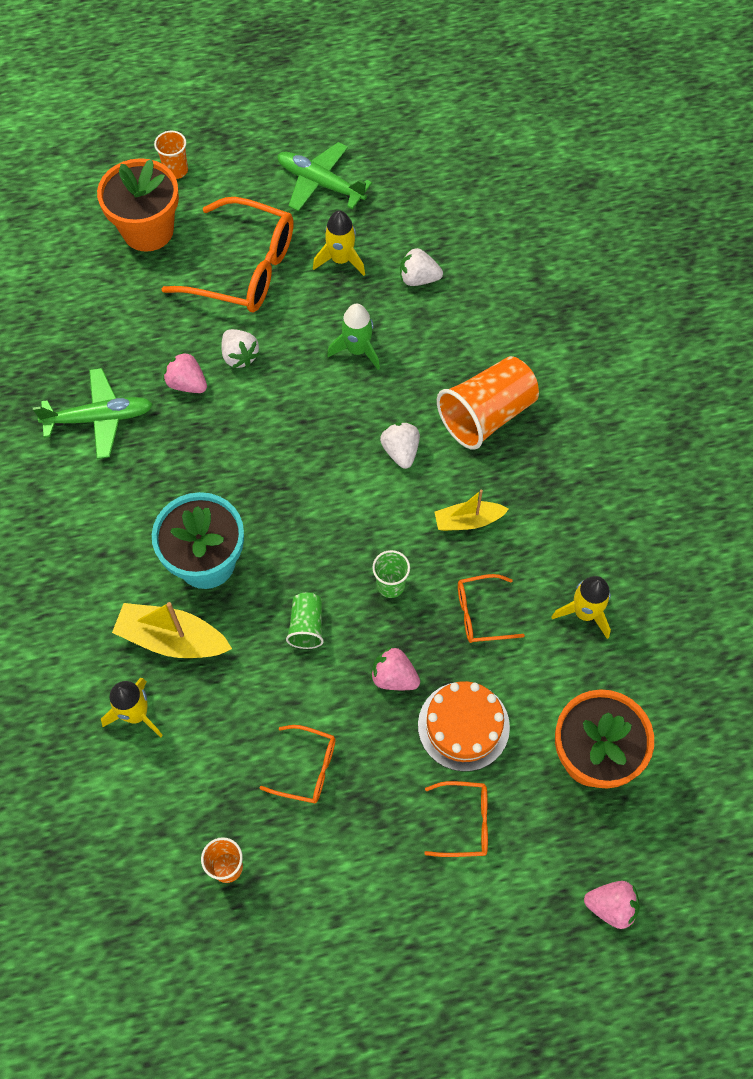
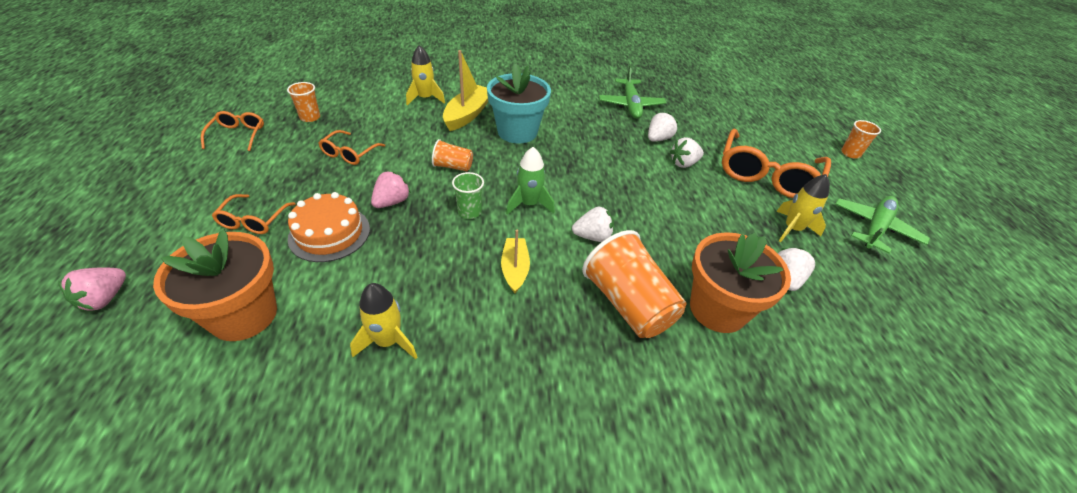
camera: 95 degrees right, 20 degrees down
orange flower pot [97,158,179,252] -> orange flower pot moved to [690,232,791,333]
pink strawberry [163,351,207,393] -> white strawberry [648,112,678,142]
green cup [286,593,324,649] -> orange cup [432,139,473,171]
green rocket [327,304,380,370] -> green rocket moved to [506,147,555,215]
orange glasses [458,574,525,643] -> orange glasses moved to [201,111,264,151]

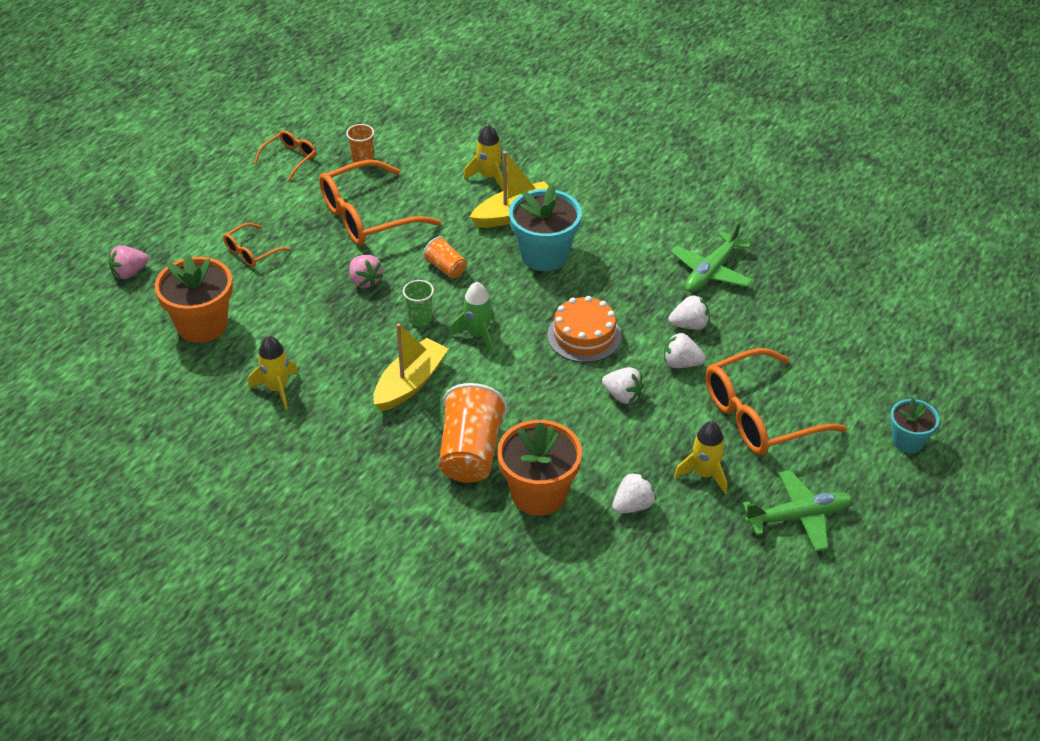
camera: 40 degrees right, 0 degrees up
orange cake [288,192,370,262] -> orange cake moved to [547,296,622,363]
orange glasses [319,130,385,165] -> orange glasses [319,160,441,246], size x1.99
pink strawberry [371,171,411,208] -> pink strawberry turned 75 degrees clockwise [349,255,383,288]
yellow boat [501,230,530,293] -> yellow boat [373,323,449,411], size x1.55
white strawberry [572,206,614,242] -> white strawberry moved to [602,367,644,404]
orange cup [841,120,881,158] -> turquoise flower pot [890,398,940,453]

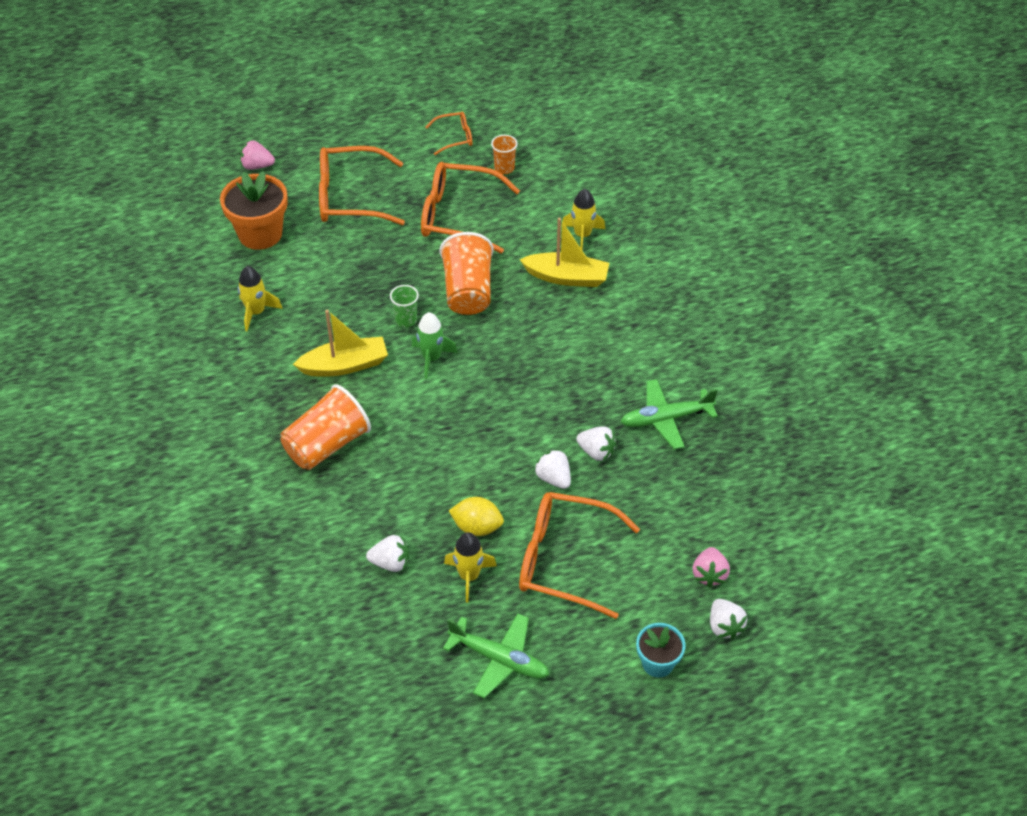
camera: 40 degrees right, 5 degrees up
orange glasses [223,223,290,267] -> orange glasses [319,146,405,225], size x1.99
pink strawberry [349,255,383,288] -> pink strawberry moved to [693,547,730,588]
orange cup [423,236,467,279] -> orange cup [439,232,494,315], size x1.94
orange flower pot [497,420,582,515] -> none
turquoise flower pot [509,184,582,271] -> none
orange cake [547,296,622,363] -> none
white strawberry [602,367,644,404] -> white strawberry moved to [710,599,747,640]
none -> yellow lemon [449,497,504,536]

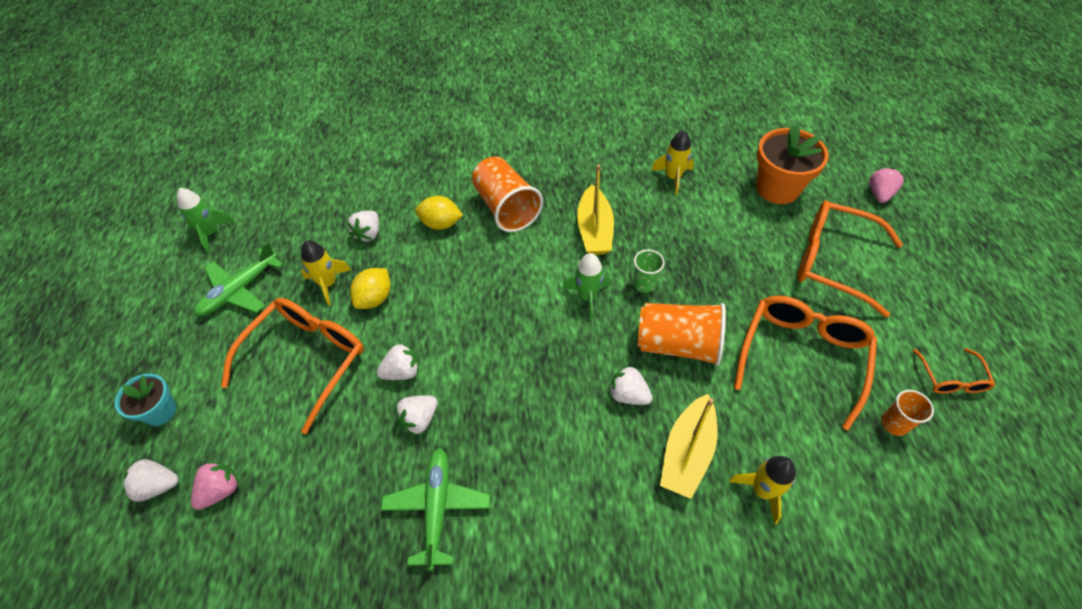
camera: 105 degrees right, 5 degrees up
orange glasses [319,146,405,225] -> orange glasses turned 75 degrees counterclockwise [797,201,903,318]
pink strawberry [693,547,730,588] -> pink strawberry turned 105 degrees clockwise [191,461,239,510]
none -> green rocket [177,188,235,253]
none -> yellow lemon [415,196,463,230]
none -> white strawberry [609,365,652,405]

